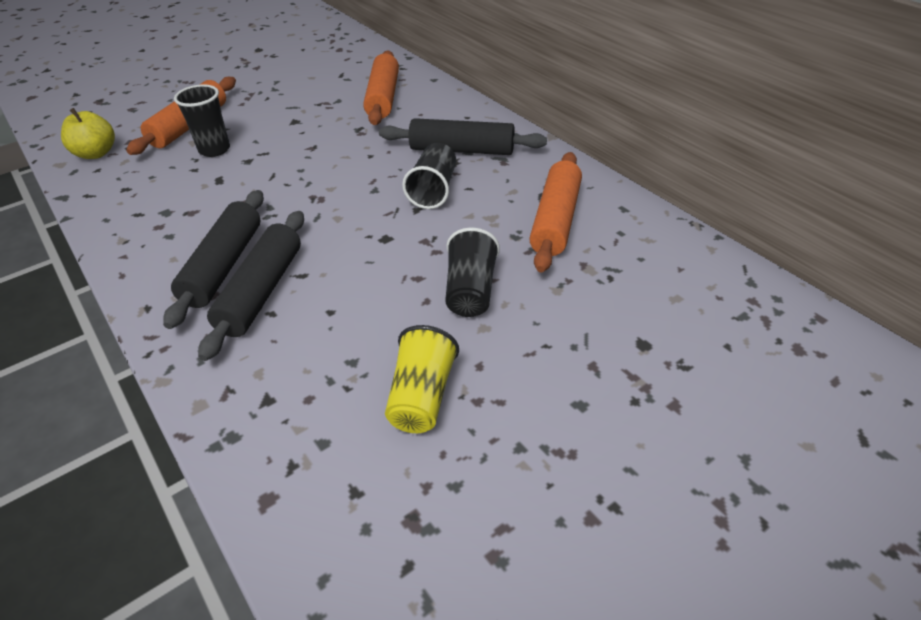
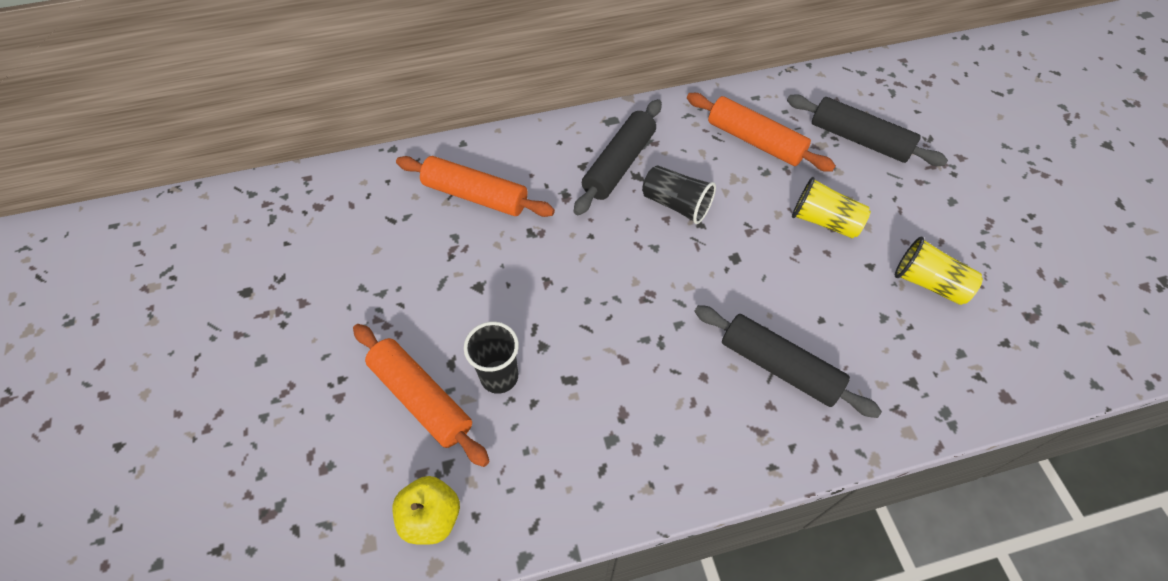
camera: 70 degrees left, 15 degrees up
black rolling pin [163,190,264,329] -> black rolling pin moved to [787,94,948,166]
black cup [445,228,500,317] -> yellow cup [792,177,871,239]

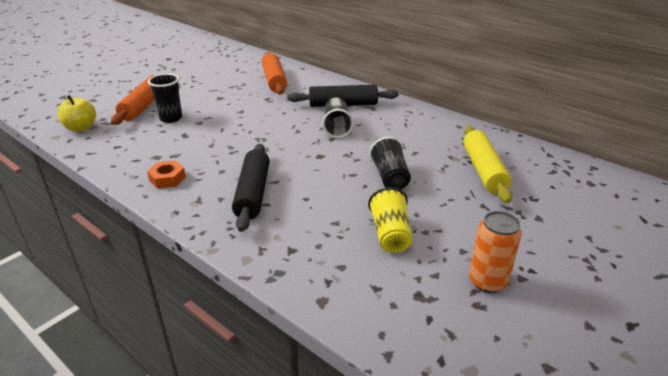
camera: 55 degrees right, 25 degrees down
orange rolling pin [687,93,836,172] -> none
black rolling pin [787,94,948,166] -> yellow rolling pin [463,126,512,203]
yellow cup [792,177,871,239] -> black cup [369,137,411,190]
none -> orange nut [147,160,186,189]
none -> orange can [469,211,522,293]

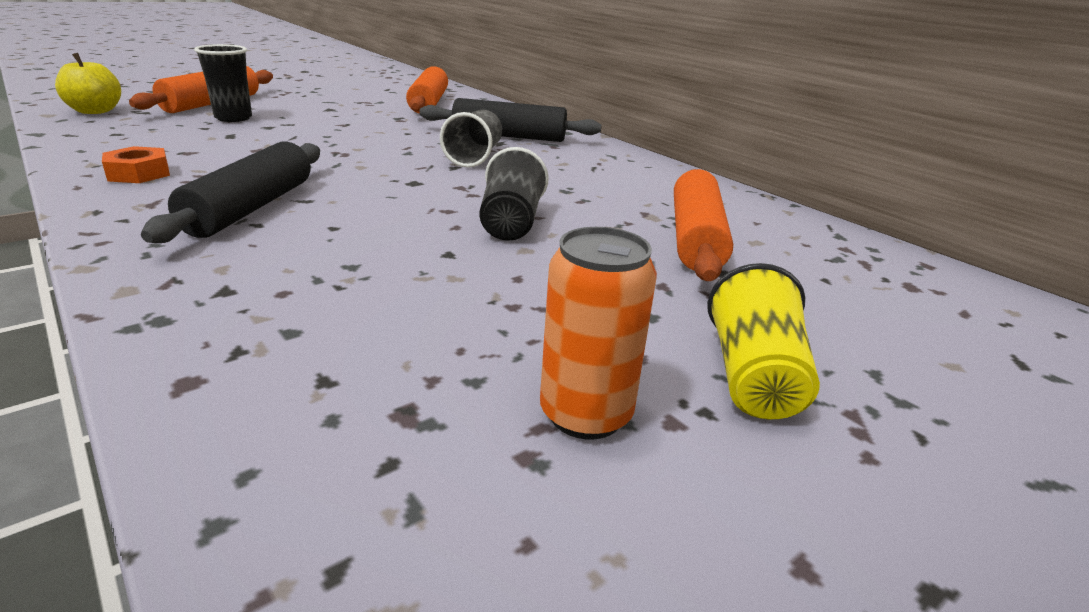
camera: 10 degrees right, 5 degrees down
yellow cup [368,187,412,253] -> yellow cup moved to [707,263,820,419]
yellow rolling pin [463,126,512,203] -> orange rolling pin [674,169,733,281]

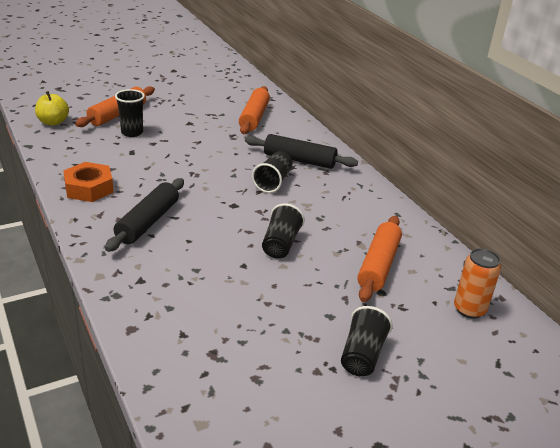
camera: 10 degrees right, 5 degrees up
orange nut [102,146,170,183] -> orange nut [63,162,114,202], size x1.55
orange can [540,227,657,439] -> orange can moved to [454,248,501,319]
yellow cup [707,263,820,419] -> black cup [341,306,393,376]

